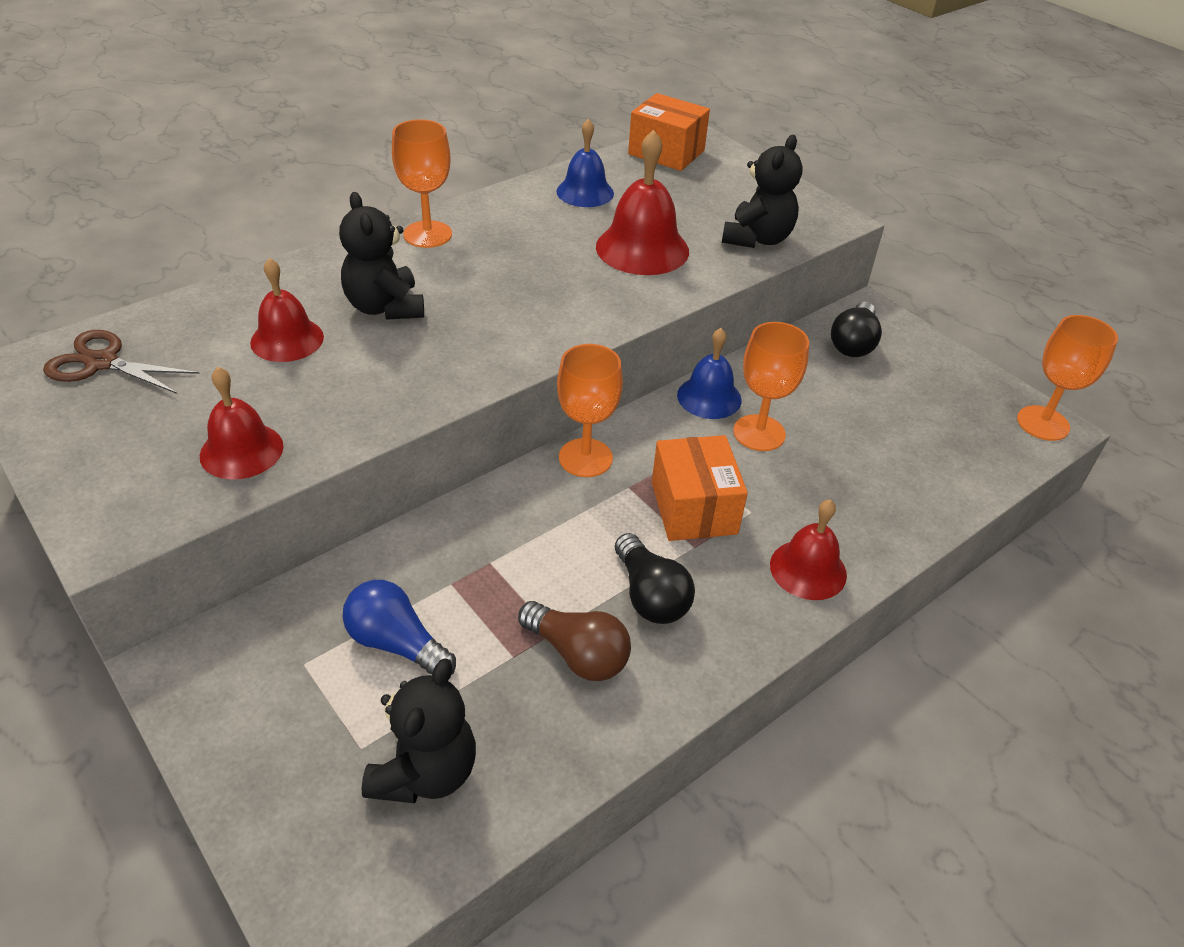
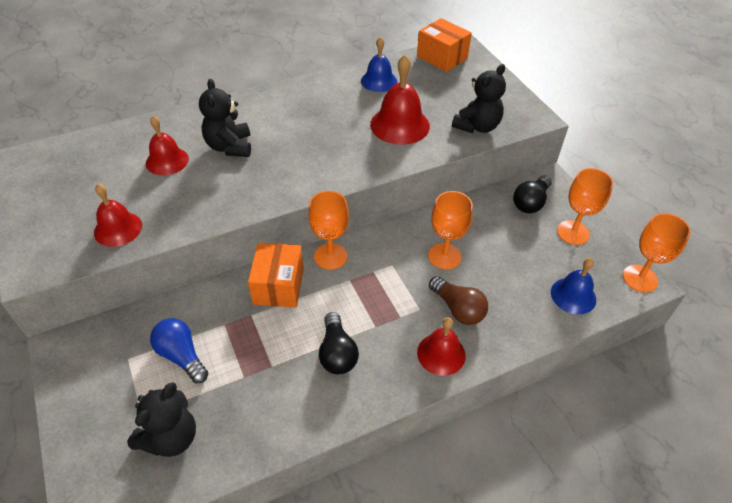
camera: 15 degrees right, 5 degrees up
brown scissors [43,330,200,394] -> none
orange goblet [392,119,452,248] -> orange goblet moved to [557,168,613,245]
brown light bulb [518,601,631,681] -> brown light bulb moved to [429,276,488,325]
orange box [652,435,748,541] -> orange box moved to [248,243,304,307]
blue bell [677,328,742,419] -> blue bell moved to [551,258,596,314]

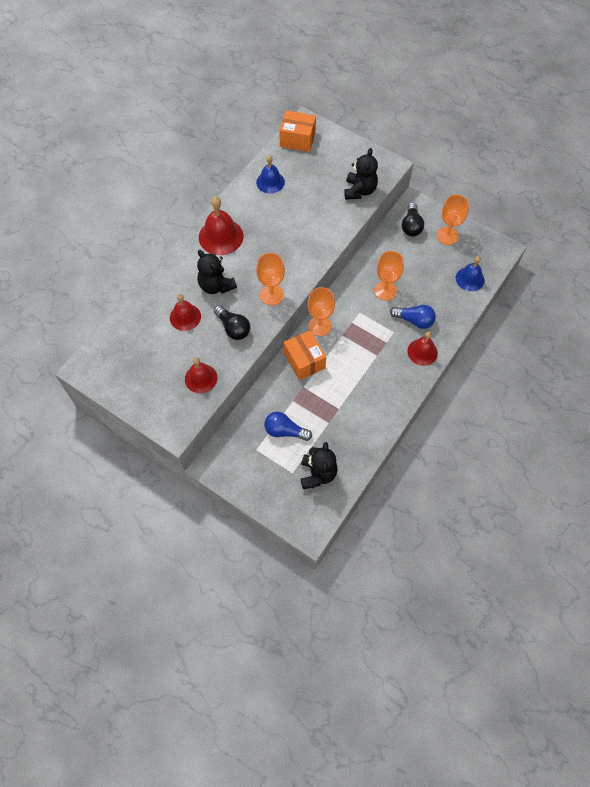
camera: 30 degrees left, 15 degrees up
black light bulb [319,312,359,374] -> black light bulb moved to [214,305,250,340]
red bell [370,55,430,145] -> red bell moved to [199,197,243,255]
brown light bulb [429,276,488,325] -> blue light bulb [390,305,436,329]
orange goblet [623,213,691,292] -> orange goblet moved to [256,253,285,305]

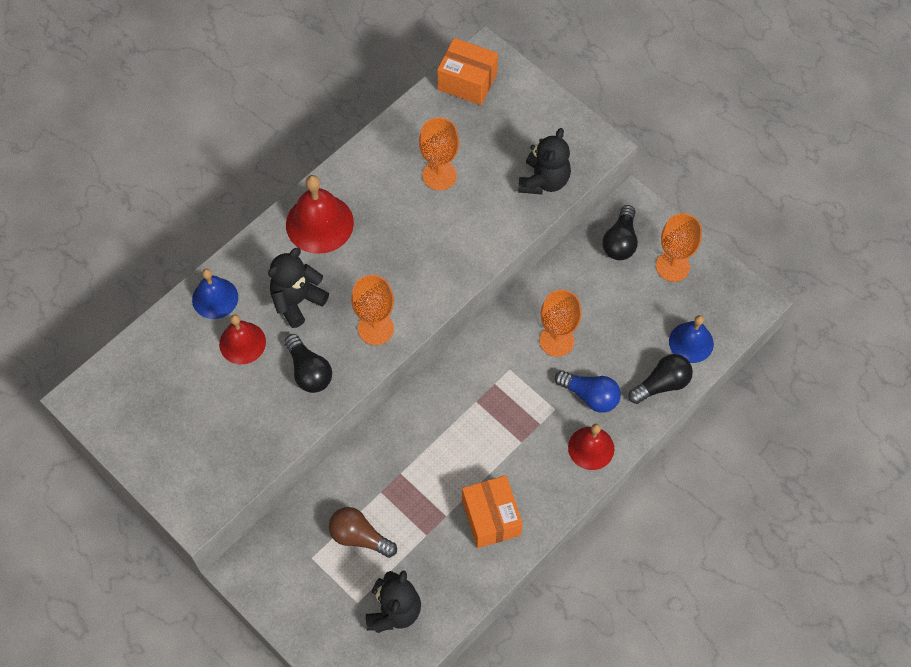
camera: 10 degrees right, 0 degrees up
red bell [185,357,218,393] -> none
black teddy bear [197,250,237,294] -> black teddy bear turned 75 degrees clockwise [268,248,329,328]
blue bell [256,155,285,194] -> blue bell moved to [192,269,238,319]
blue light bulb [264,412,312,441] -> brown light bulb [329,507,397,558]
orange box [284,330,326,380] -> orange box moved to [462,475,523,548]
orange goblet [308,287,335,336] -> orange goblet moved to [419,118,459,190]
none -> black light bulb [628,354,693,404]

